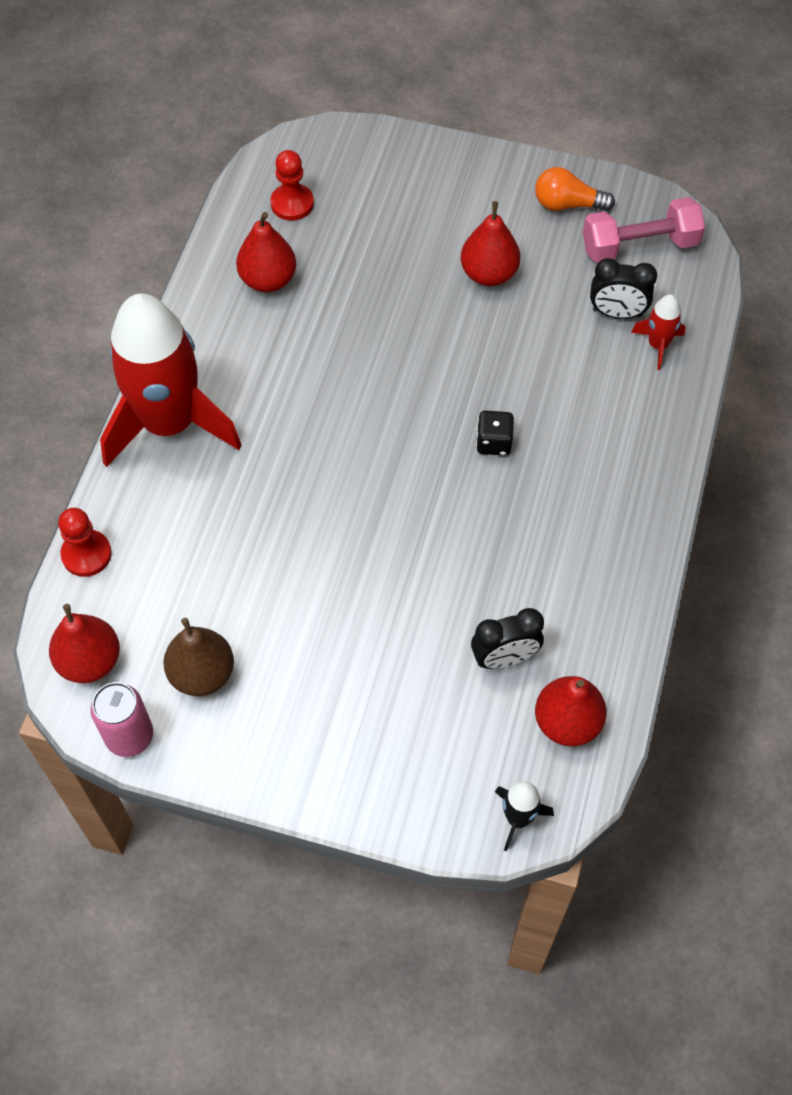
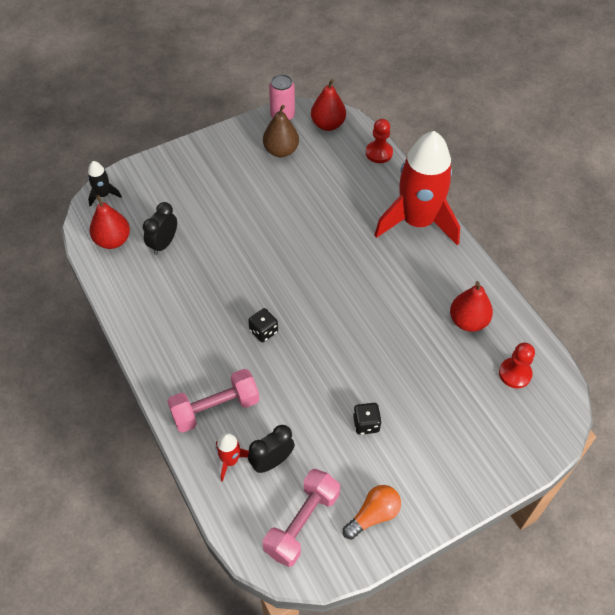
camera: 135 degrees right, 5 degrees down
red pear [461,201,520,286] -> black dice [353,403,382,435]
none -> pink dumbbell [167,369,260,433]

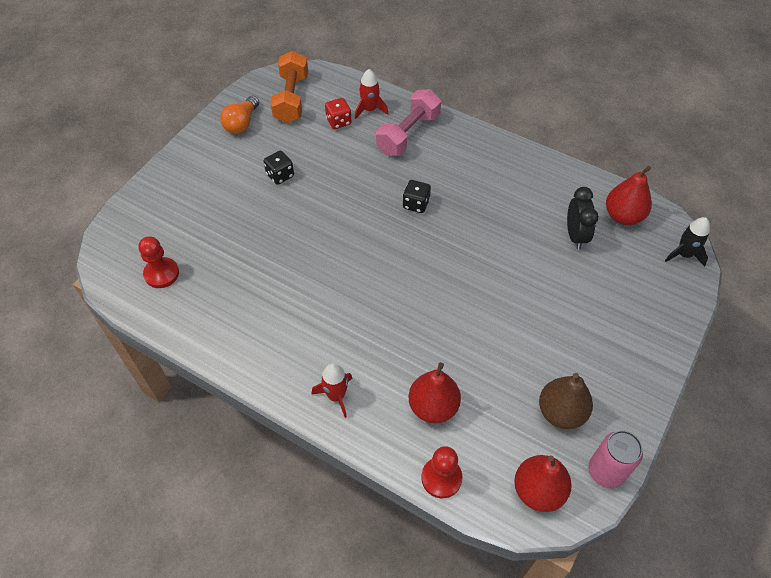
camera: 150 degrees right, 0 degrees up
black clock [248,425,295,473] -> red dice [325,98,351,129]
pink dumbbell [263,469,340,567] -> orange dumbbell [270,51,308,123]
red rocket [375,131,460,245] -> red rocket [311,363,353,418], size x0.40
red pear [450,281,493,332] -> red pear moved to [409,362,461,423]

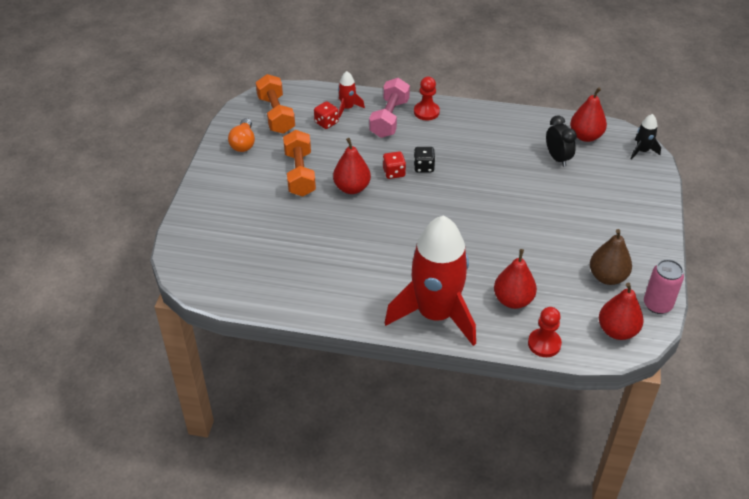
camera: 20 degrees left, 10 degrees down
red pawn [138,236,179,288] -> red pawn moved to [414,77,440,120]
black dice [264,151,294,185] -> orange dumbbell [283,130,316,197]
red rocket [311,363,353,418] -> red rocket [385,216,476,346], size x2.48
none -> red pear [333,138,371,194]
none -> red dice [383,152,406,179]

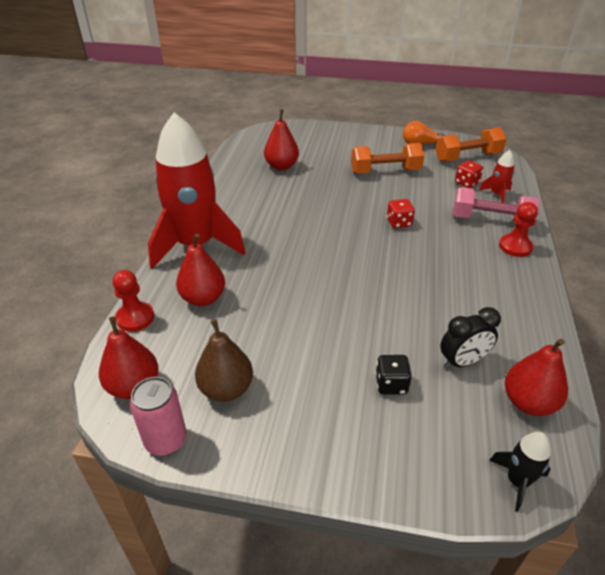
camera: 90 degrees right, 5 degrees down
red pear [333,138,371,194] -> red pear moved to [264,109,299,170]
black dice [414,147,435,172] -> black dice moved to [375,355,412,395]

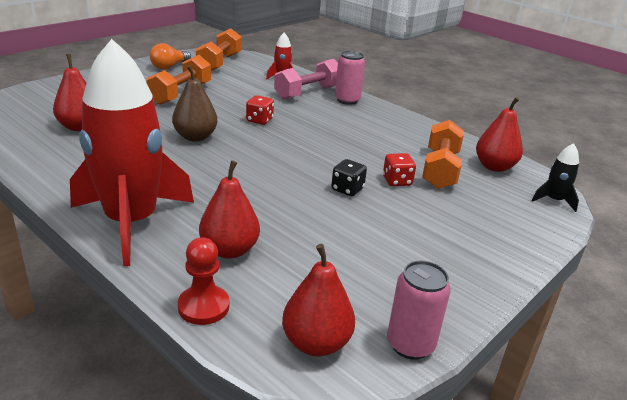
camera: 60 degrees left, 10 degrees down
brown pear [195,319,253,402] -> brown pear moved to [172,65,218,142]
black dice [375,355,412,395] -> black dice moved to [331,159,367,196]
black clock [440,307,501,369] -> orange dumbbell [422,120,464,189]
red dice [455,160,483,188] -> red dice moved to [383,153,416,186]
red pawn [499,202,538,257] -> pink can [335,51,365,105]

